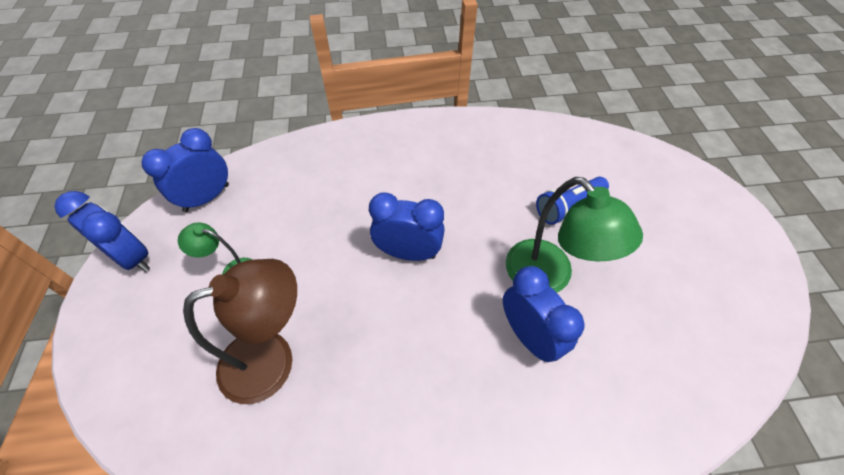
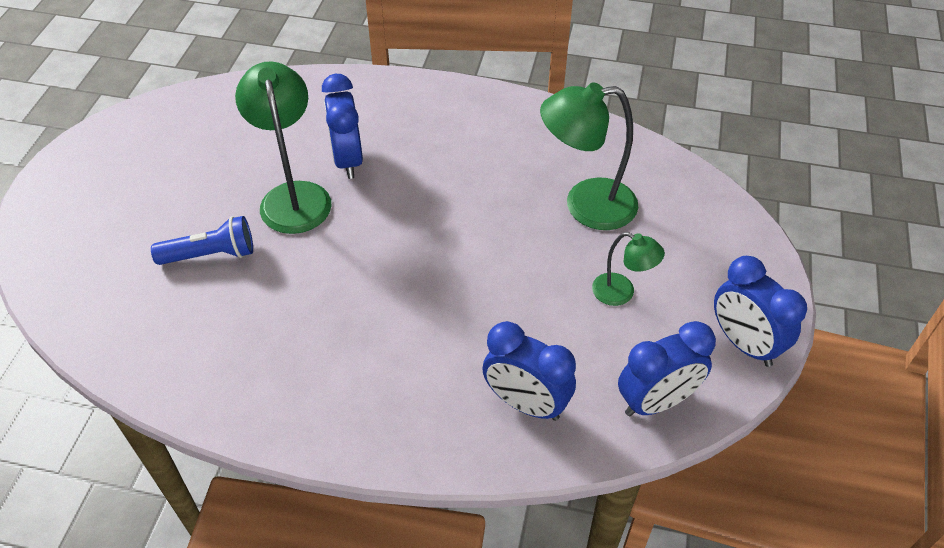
camera: 160 degrees left, 5 degrees down
brown lamp [183,259,297,404] -> green lamp [540,82,638,230]
blue clock [369,192,445,261] -> blue clock moved to [482,321,576,421]

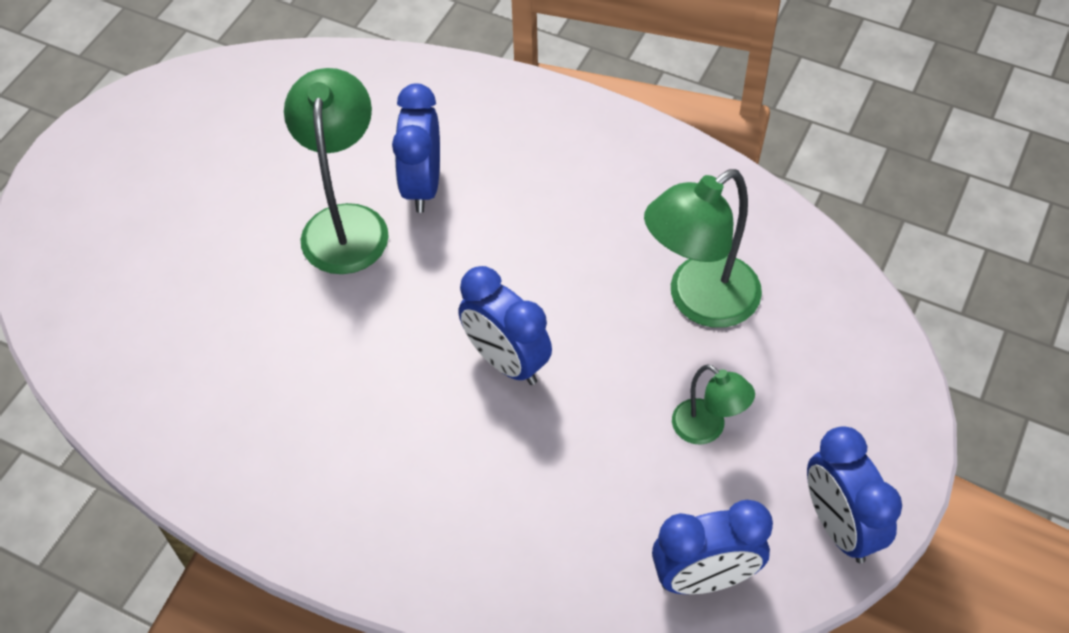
camera: 15 degrees right, 5 degrees up
blue flashlight [151,216,253,265] -> none
blue clock [482,321,576,421] -> blue clock moved to [458,266,552,385]
green lamp [540,82,638,230] -> green lamp turned 45 degrees counterclockwise [644,169,762,328]

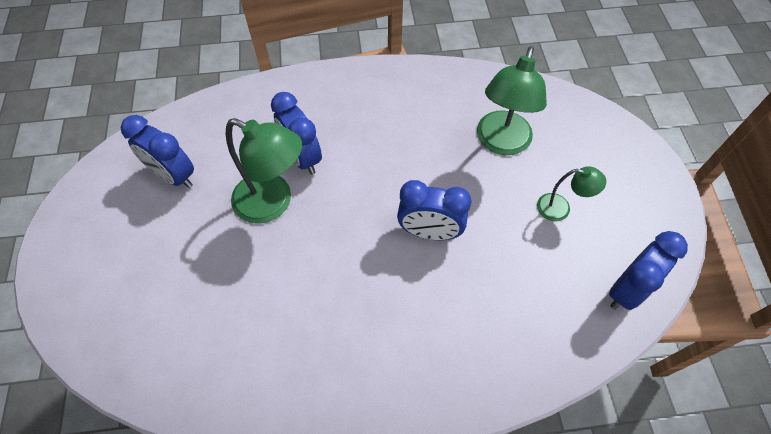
camera: 35 degrees left, 5 degrees up
green lamp [284,68,389,274] -> green lamp turned 150 degrees clockwise [226,118,302,224]
blue clock [807,427,902,563] -> blue clock moved to [121,115,194,188]

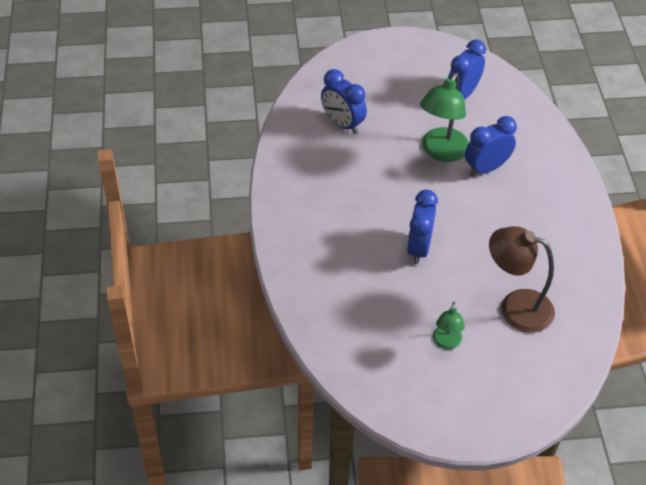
camera: 90 degrees right, 10 degrees down
green lamp [477,46,547,155] -> brown lamp [489,226,555,333]
blue clock [609,231,688,310] -> blue clock moved to [321,69,367,134]

